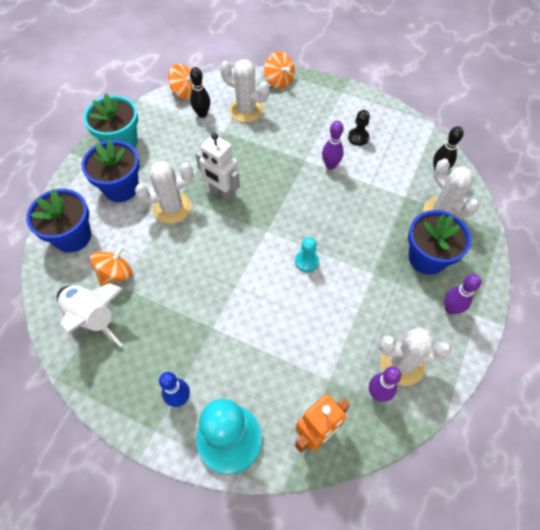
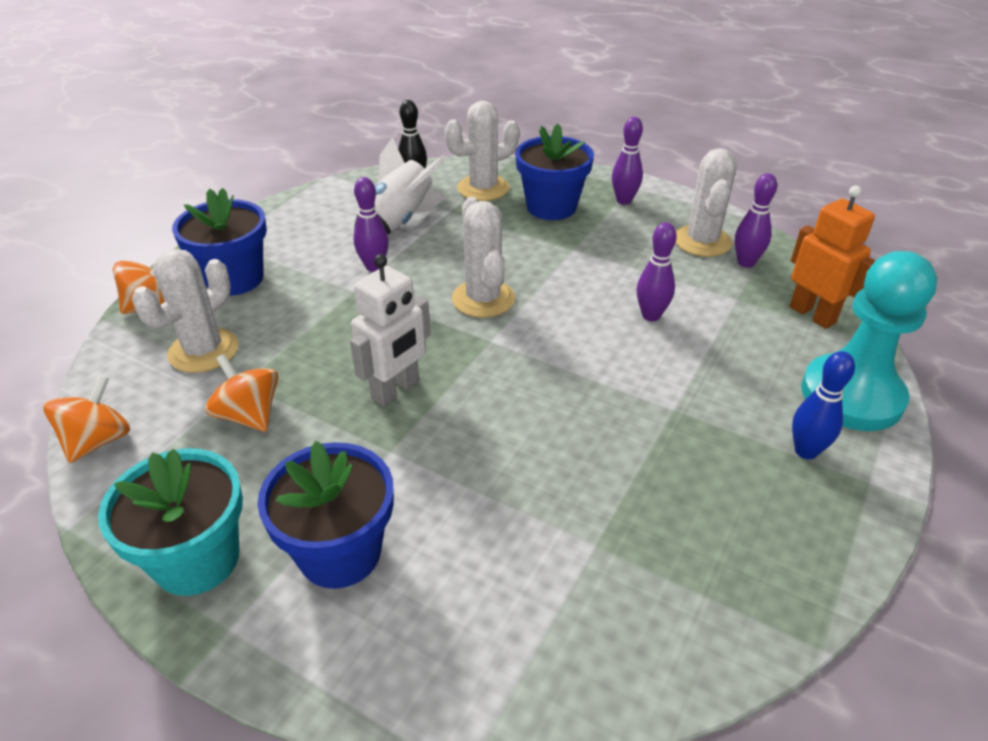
camera: 85 degrees left, 20 degrees down
blue flower pot [26,189,91,253] -> blue flower pot moved to [172,188,267,296]
white rocket [57,283,123,347] -> white rocket moved to [354,137,447,235]
orange spinning top [90,245,132,286] -> orange spinning top moved to [205,354,278,432]
white cactus [135,161,194,224] -> white cactus moved to [452,197,515,318]
black bowling pin [190,67,210,118] -> none
turquoise pawn [295,237,319,272] -> none
black pawn [348,110,370,146] -> none
none -> purple bowling pin [637,222,677,321]

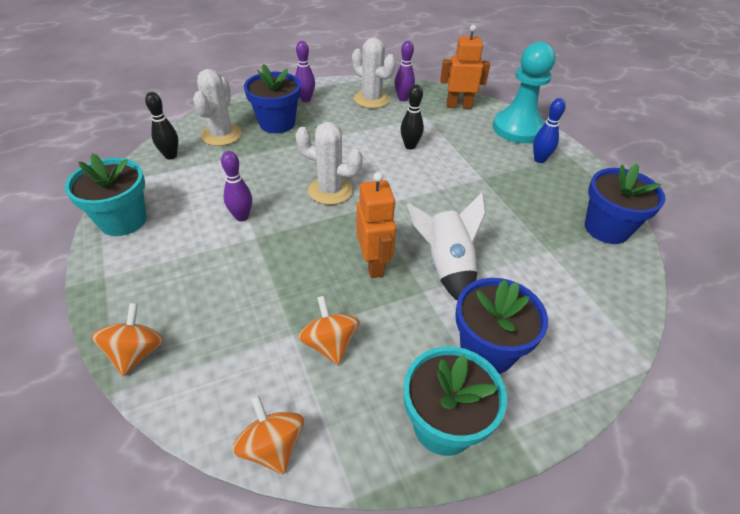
camera: 55 degrees left, 5 degrees up
white cactus [132,249,239,373] -> none
blue flower pot [172,188,267,296] -> blue flower pot moved to [585,163,665,244]
orange spinning top [205,354,278,432] -> orange spinning top turned 75 degrees clockwise [298,296,360,365]
white robot [350,254,431,406] -> orange robot [356,172,396,278]
white rocket [354,137,447,235] -> white rocket moved to [407,192,486,301]
purple bowling pin [637,222,677,321] -> black bowling pin [400,85,424,149]
none -> turquoise flower pot [65,153,147,236]

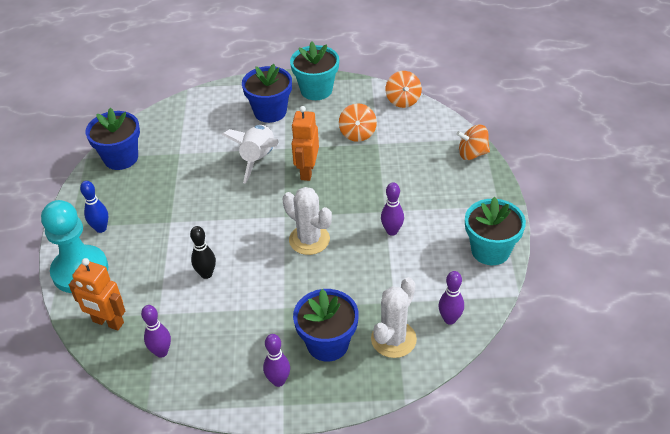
camera: 155 degrees left, 0 degrees up
orange spinning top [92,303,164,376] -> orange spinning top turned 60 degrees clockwise [456,125,490,160]
black bowling pin [145,92,178,159] -> purple bowling pin [438,271,464,325]
white cactus [352,37,396,108] -> none

